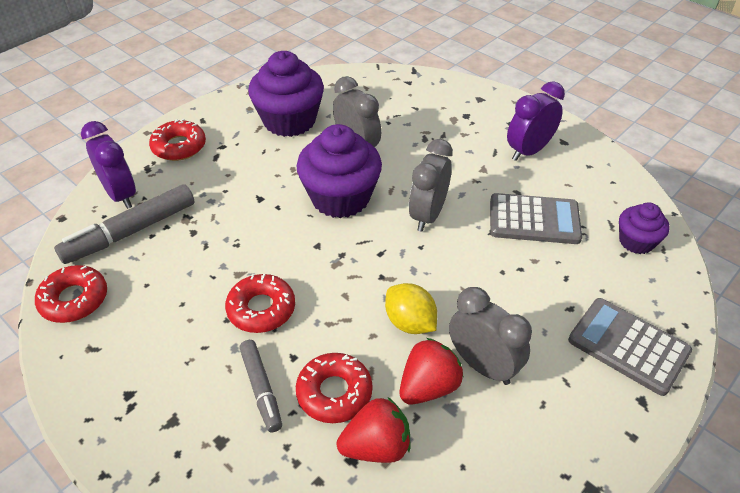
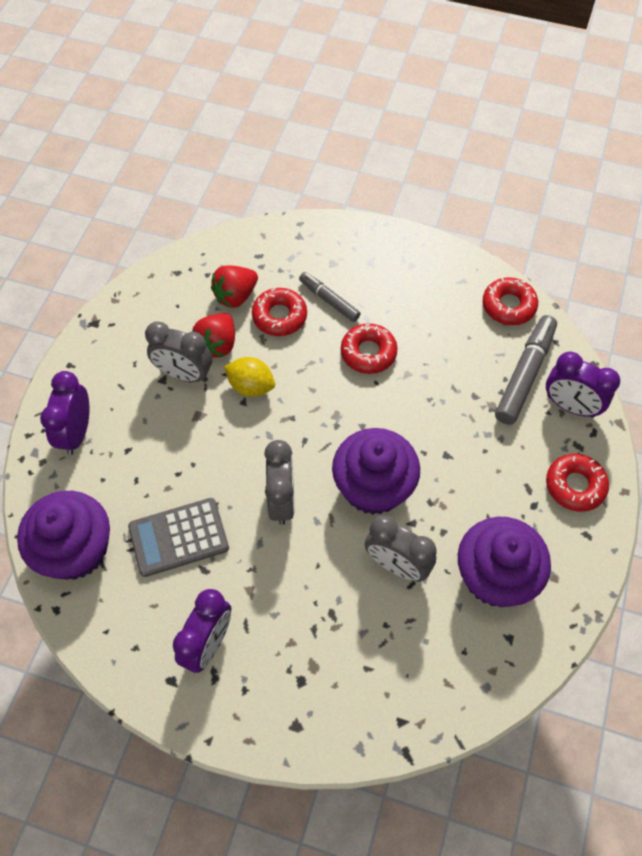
camera: 155 degrees right, 15 degrees up
grey calculator [568,298,692,396] -> purple clock [40,371,90,455]
purple cupcake [619,203,670,254] -> purple cupcake [17,491,110,580], size x1.83

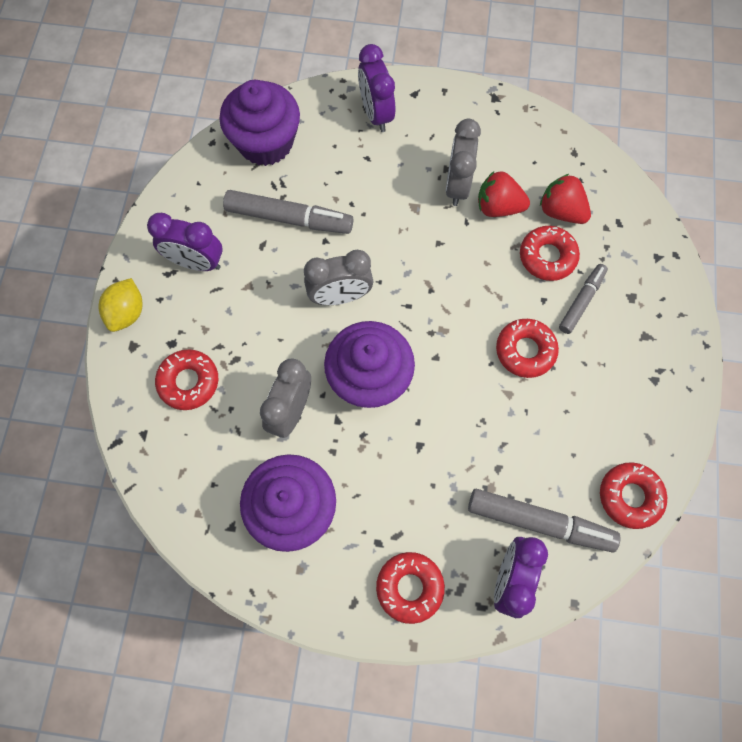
camera: 80 degrees right, 10 degrees up
purple clock [40,371,90,455] -> purple clock turned 105 degrees counterclockwise [358,44,395,132]
grey calculator [128,498,229,577] -> grey marker [223,190,353,234]
yellow lemon [224,357,275,397] -> yellow lemon moved to [99,278,142,332]
none -> red donut [155,349,218,410]

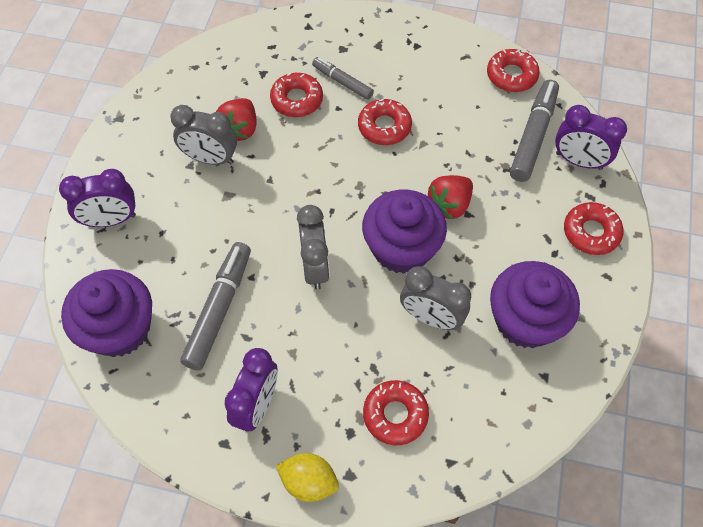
camera: 85 degrees left, 10 degrees down
red strawberry [540,174,591,224] -> red strawberry moved to [428,175,473,219]

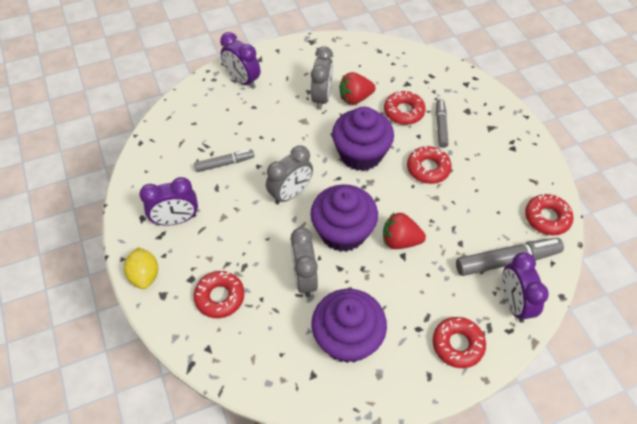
camera: 55 degrees right, 5 degrees down
purple cupcake [61,269,152,357] -> purple cupcake moved to [332,107,394,171]
grey clock [170,105,237,165] -> grey clock turned 150 degrees counterclockwise [311,46,333,110]
grey marker [180,242,251,370] -> grey marker [194,150,254,172], size x0.61

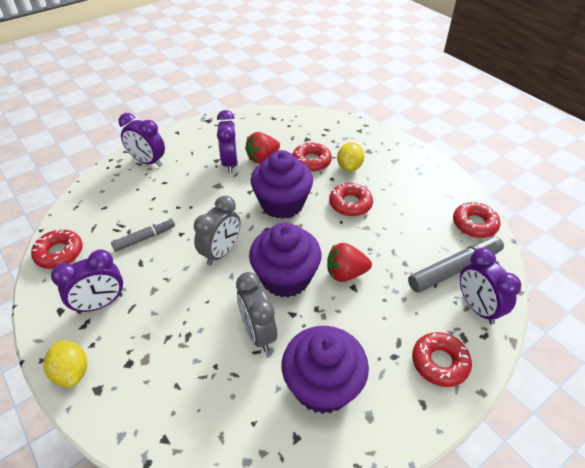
camera: 15 degrees left, 10 degrees down
red donut [194,271,245,318] -> red donut moved to [31,228,83,269]
grey clock [311,46,333,110] -> purple clock [217,110,238,173]
grey marker [436,99,449,148] -> yellow lemon [337,142,364,172]

